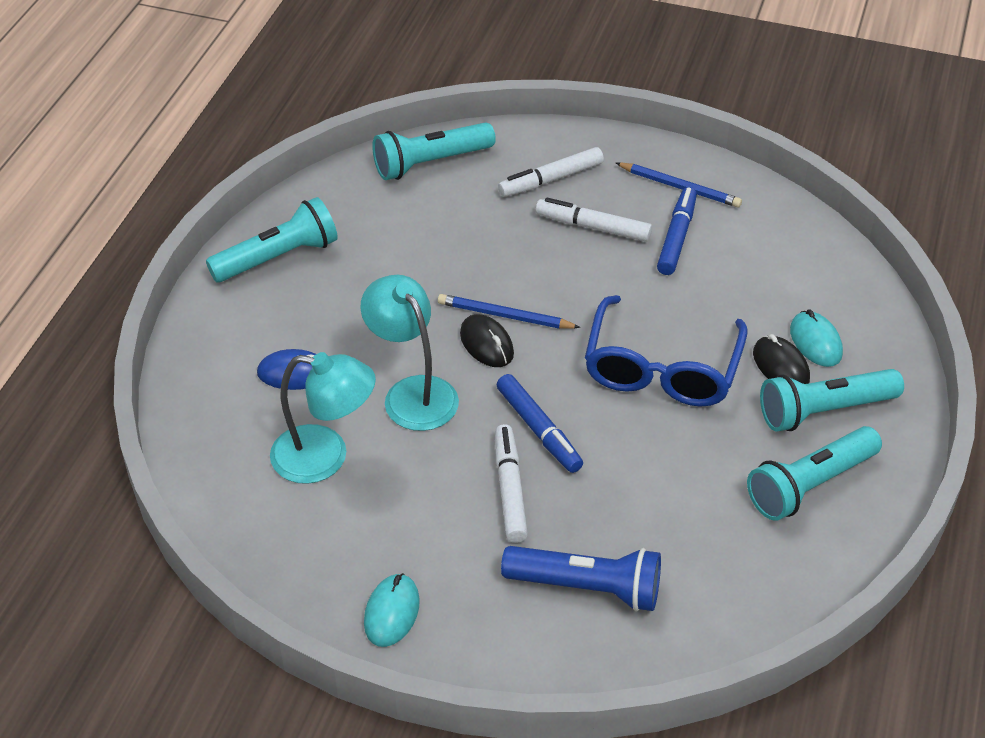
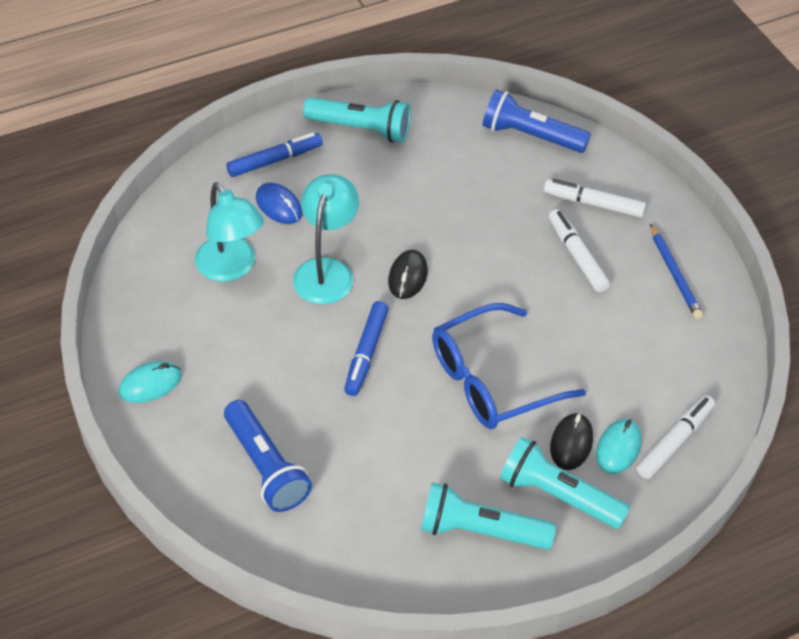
camera: 45 degrees right, 5 degrees up
turquoise flashlight [372,122,496,180] -> blue flashlight [483,89,591,153]
blue pencil [438,294,581,329] -> none
white marker [495,424,528,543] -> white marker moved to [637,395,715,479]
blue marker [657,187,697,275] -> blue marker moved to [226,132,323,177]

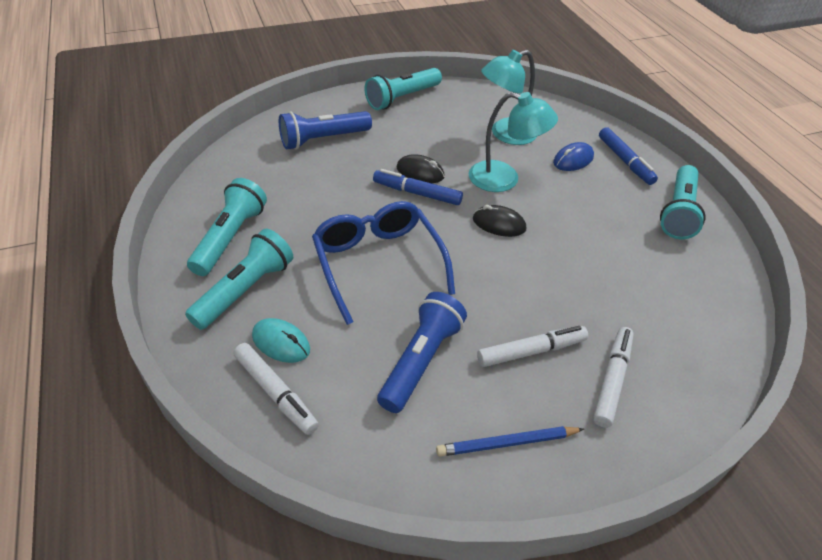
camera: 95 degrees right, 5 degrees down
turquoise mouse [119,361,182,403] -> turquoise flashlight [364,68,442,110]
blue flashlight [483,89,591,153] -> blue flashlight moved to [377,292,467,413]
black mouse [550,413,593,470] -> black mouse moved to [396,154,445,183]

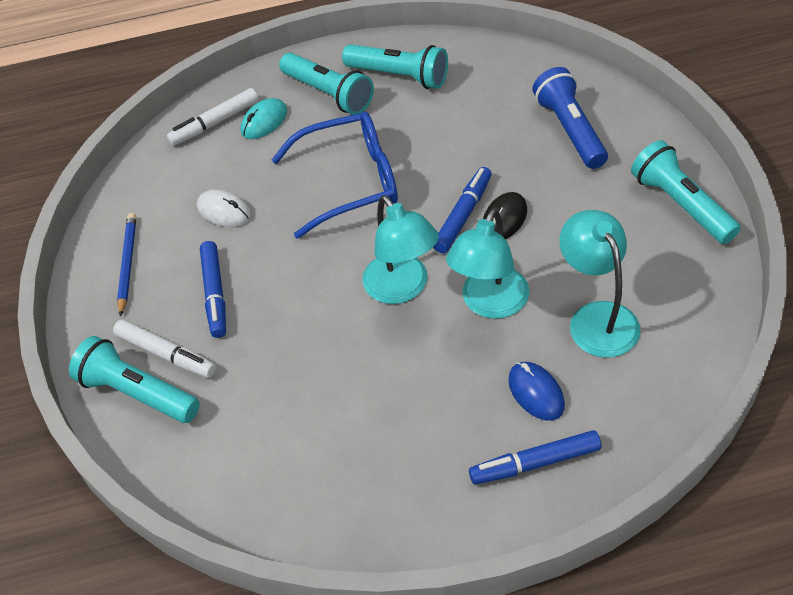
camera: 105 degrees right, 5 degrees up
blue flashlight [377,292,467,413] -> white mouse [197,190,251,227]
black mouse [473,205,526,237] -> turquoise lamp [362,195,439,304]
white marker [477,326,588,367] -> blue marker [200,241,226,338]
turquoise flashlight [660,165,705,239] -> turquoise flashlight moved to [69,336,200,423]

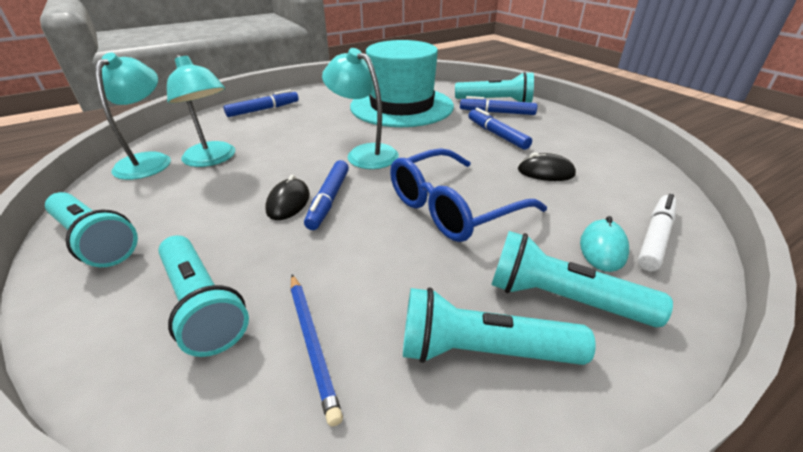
camera: 155 degrees right, 15 degrees down
white marker [113,319,216,378] -> blue marker [460,96,537,115]
blue pencil [117,213,136,317] -> blue pencil moved to [291,274,343,427]
white mouse [197,190,251,227] -> black mouse [518,152,576,181]
turquoise lamp [446,208,529,319] -> turquoise lamp moved to [95,52,171,180]
blue mouse [508,362,565,420] -> none
blue flashlight [532,67,608,169] -> turquoise flashlight [158,235,249,357]
none -> turquoise hat [350,40,454,127]

